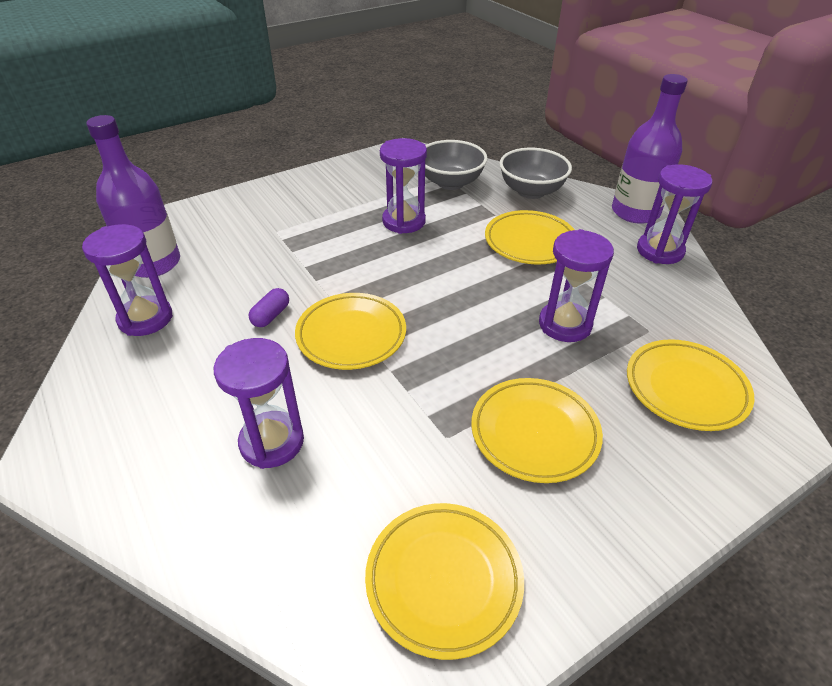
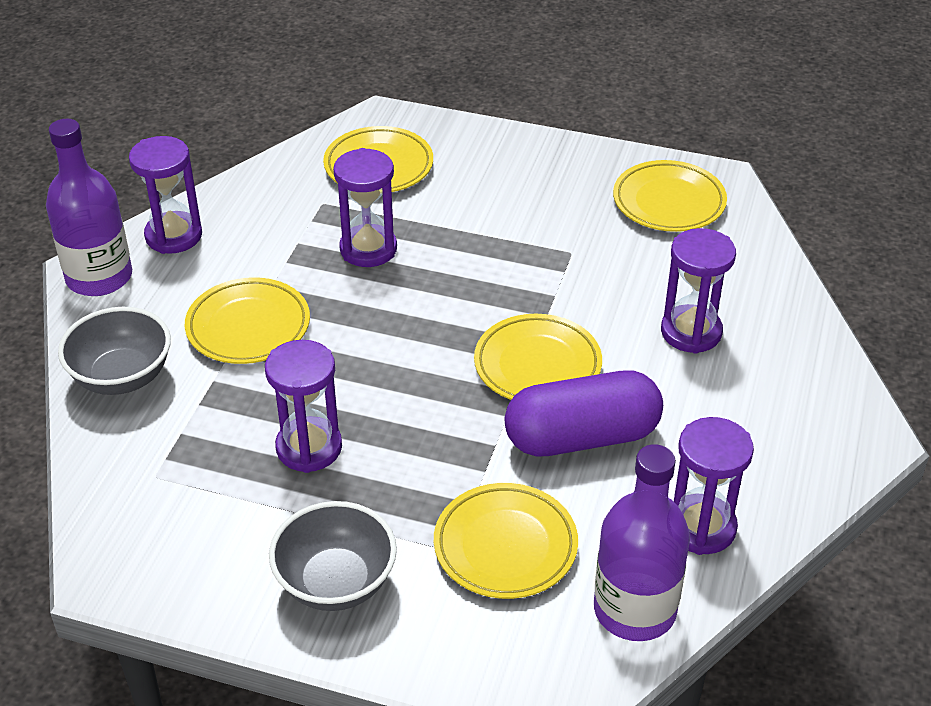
camera: 130 degrees left, 0 degrees up
purple capsule [249,288,289,327] -> purple capsule [505,371,663,456], size x2.49
grey bowl [425,140,488,190] -> grey bowl moved to [269,501,397,611]
yellow plate [471,378,603,483] -> yellow plate moved to [434,483,578,599]

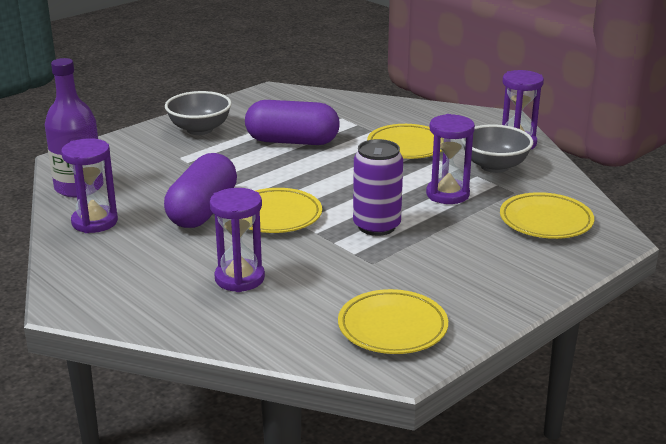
camera: 120 degrees right, 15 degrees down
purple bottle [46,119,132,296] -> none
grey bowl [58,307,171,395] -> grey bowl moved to [464,124,533,173]
purple hourglass [265,340,342,473] -> purple capsule [245,100,340,145]
yellow plate [434,483,578,599] -> none
none -> purple can [353,139,403,236]

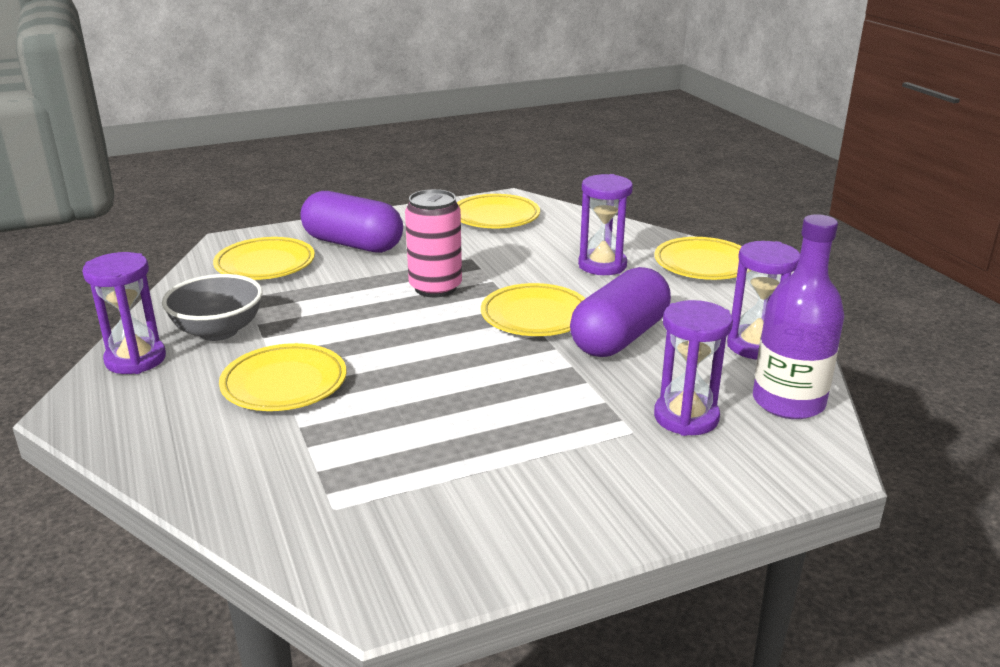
camera: 160 degrees left, 0 degrees up
grey bowl [165,91,232,135] -> none
purple capsule [245,100,340,145] -> purple capsule moved to [301,191,403,253]
purple can [353,139,403,236] -> pink can [405,189,462,297]
purple hourglass [426,114,475,204] -> purple hourglass moved to [654,300,733,436]
none -> yellow plate [654,237,742,280]

